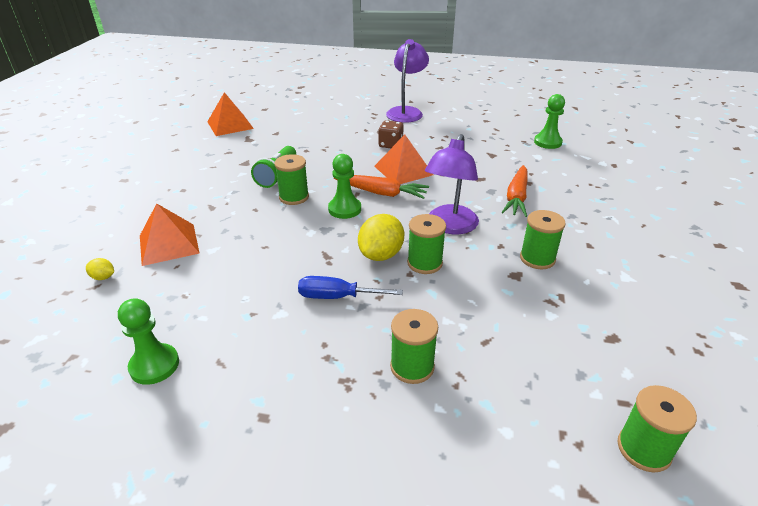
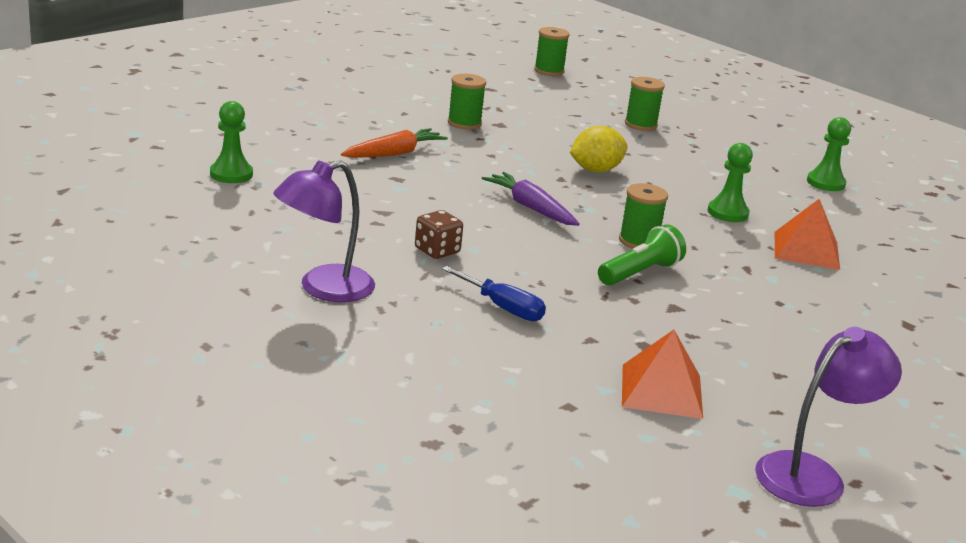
camera: 150 degrees left, 10 degrees down
yellow lemon [86,258,114,280] -> none
blue screwdriver [298,276,403,299] -> blue screwdriver moved to [442,266,546,321]
green pawn [328,154,361,219] -> green pawn moved to [708,143,753,222]
orange carrot [334,175,429,199] -> purple carrot [482,172,580,226]
orange pyramid [375,134,433,184] -> none
green spool [407,214,446,274] -> none
purple lamp [425,134,479,234] -> purple lamp moved to [755,327,902,507]

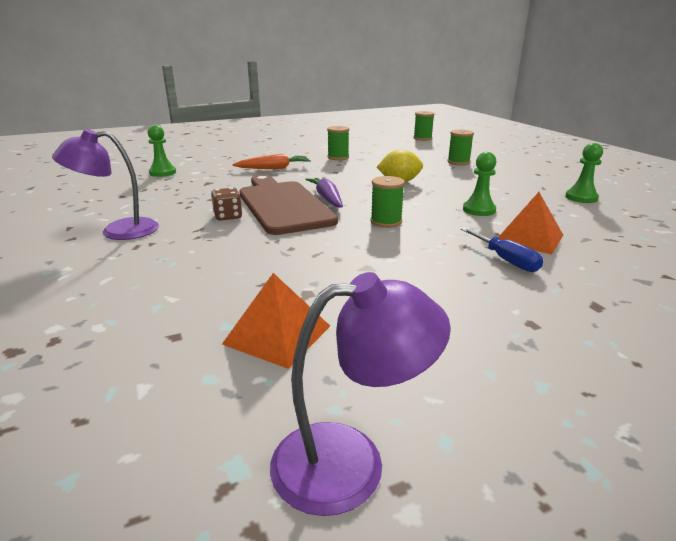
camera: 25 degrees right, 0 degrees up
blue screwdriver [442,266,546,321] -> blue screwdriver moved to [461,227,543,272]
green flashlight [598,224,686,286] -> none
none -> brown cutting board [239,174,338,235]

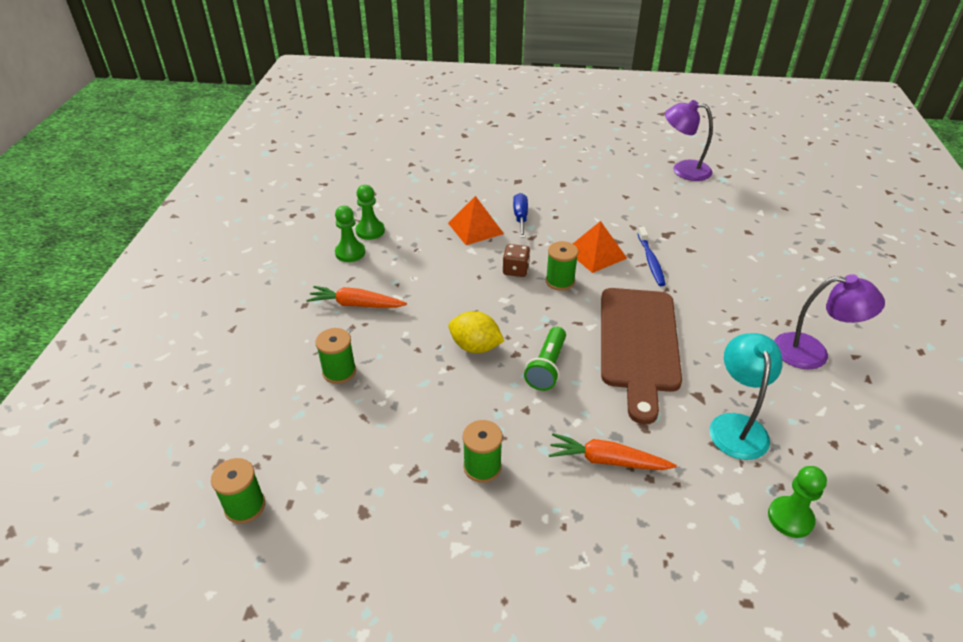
camera: 150 degrees left, 15 degrees up
brown dice [211,188,242,221] -> brown dice moved to [503,244,530,277]
orange pyramid [222,273,330,369] -> orange pyramid moved to [573,221,627,273]
purple carrot [305,177,343,208] -> none
green pawn [463,152,496,216] -> green pawn moved to [355,185,385,240]
none -> orange carrot [306,286,407,308]
none -> green flashlight [524,327,566,391]
none -> blue toothbrush [638,227,666,286]
none -> turquoise lamp [710,333,782,460]

